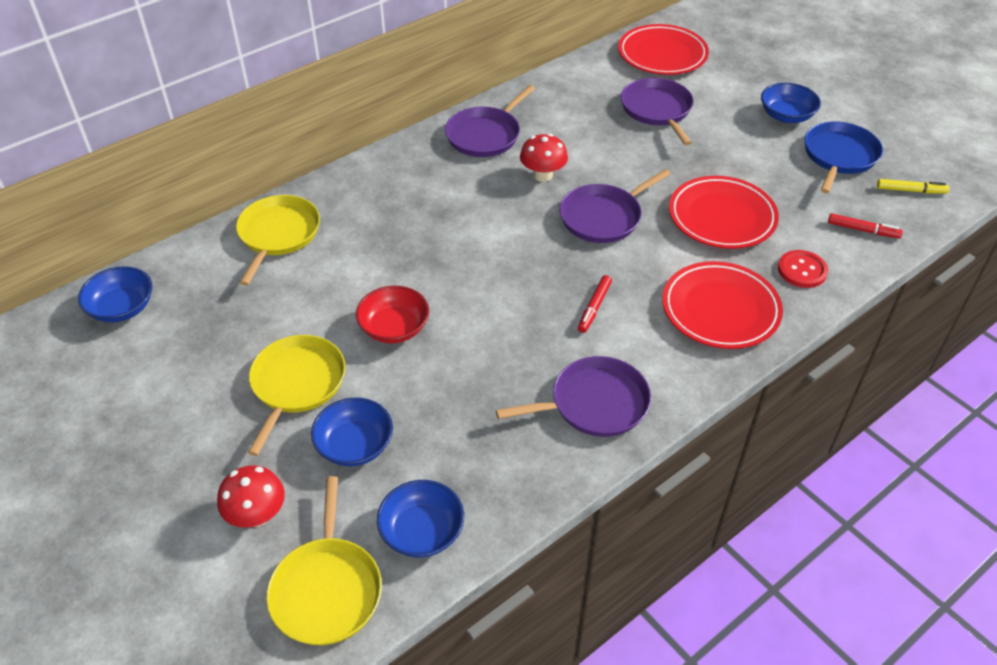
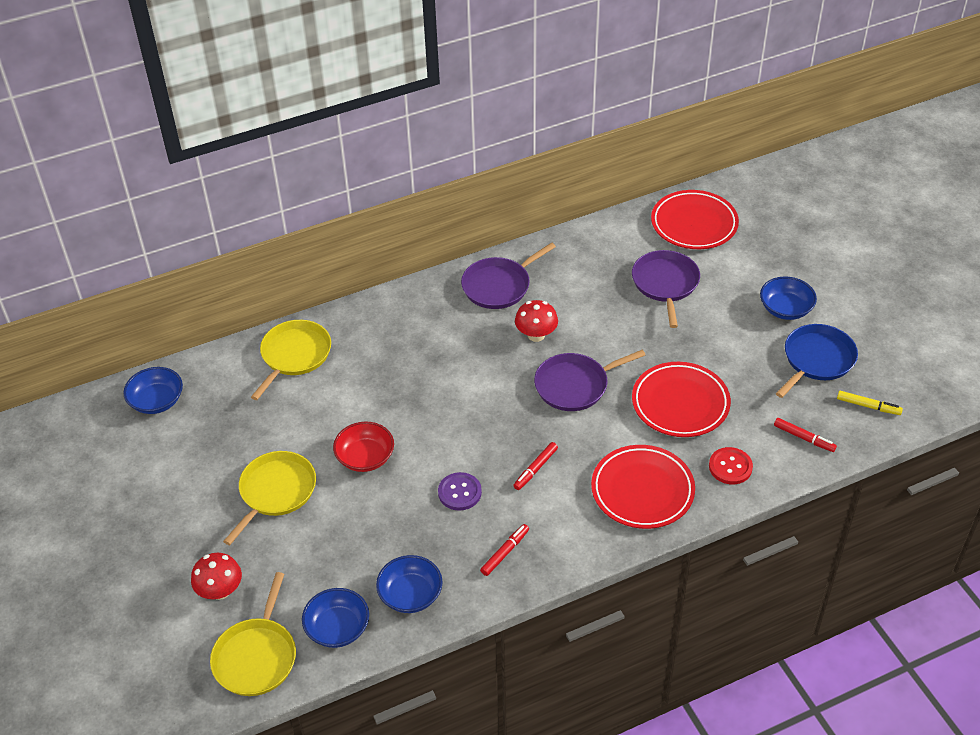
camera: 15 degrees right, 0 degrees up
blue bowl [311,398,393,466] -> blue bowl moved to [376,555,443,613]
purple pan [496,356,651,437] -> red marker [480,524,529,576]
none -> purple button [438,472,482,511]

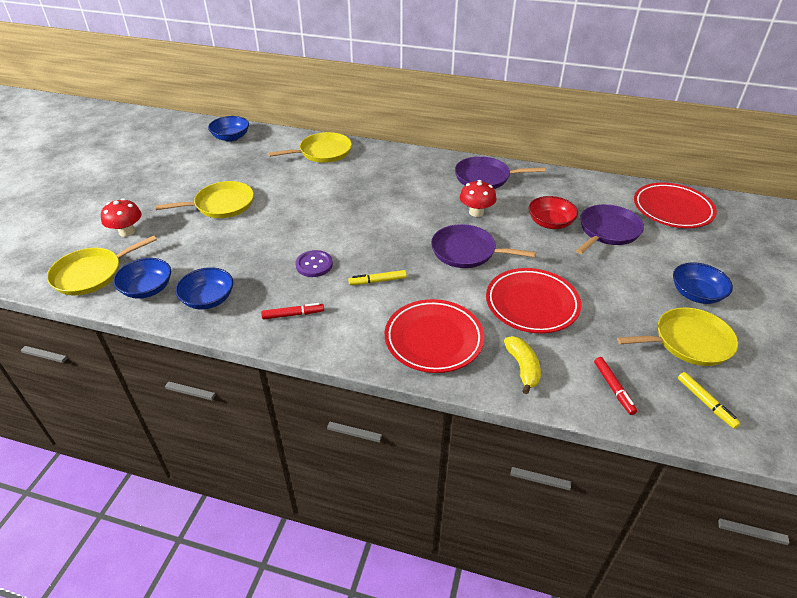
camera: 40 degrees right, 5 degrees down
red bowl [333,422,394,472] -> red bowl moved to [528,196,578,229]
red marker [513,442,558,490] -> yellow marker [348,270,407,285]
red button [709,447,753,484] -> yellow banana [504,336,541,394]
blue pan [776,324,858,398] -> yellow pan [617,307,738,366]

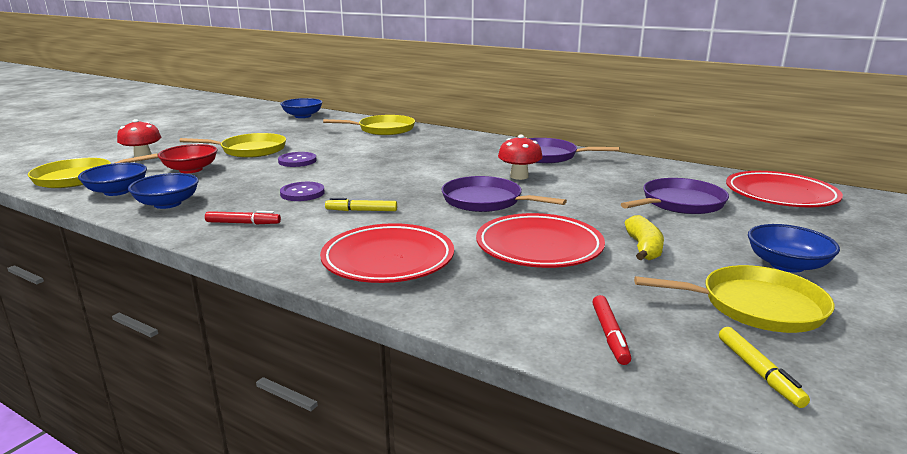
camera: 15 degrees right, 20 degrees down
yellow banana [504,336,541,394] -> yellow banana moved to [624,215,664,260]
red bowl [528,196,578,229] -> red bowl moved to [158,144,218,173]
none -> purple button [278,152,317,167]

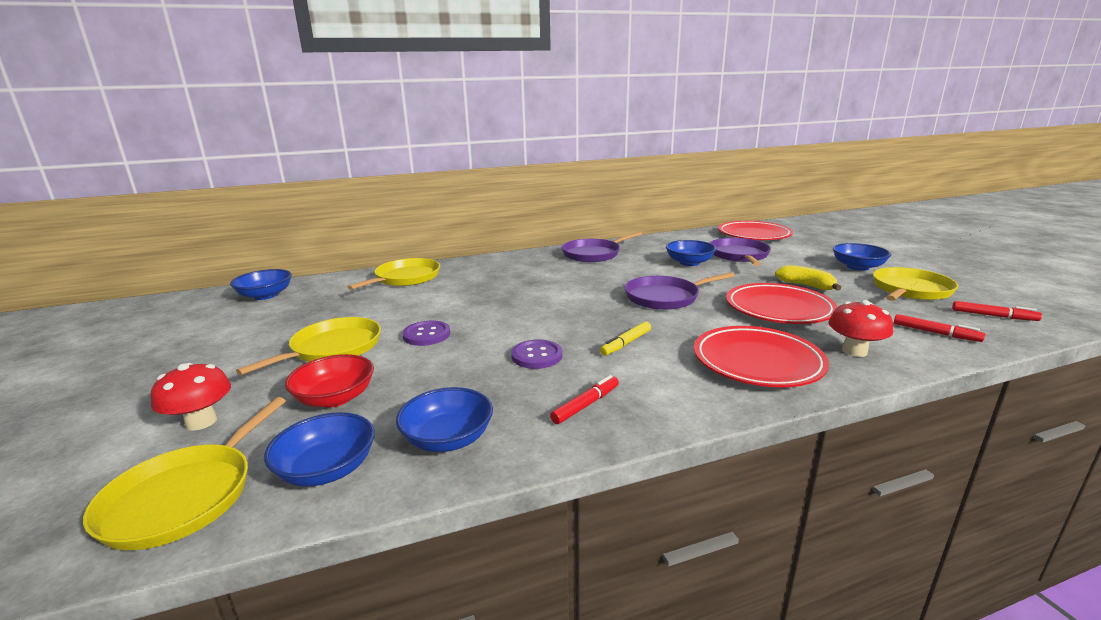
camera: 50 degrees left, 0 degrees up
red mushroom [498,135,543,180] -> red mushroom moved to [828,300,893,357]
yellow marker [719,327,810,408] -> red marker [952,301,1042,321]
none -> blue bowl [666,240,717,266]

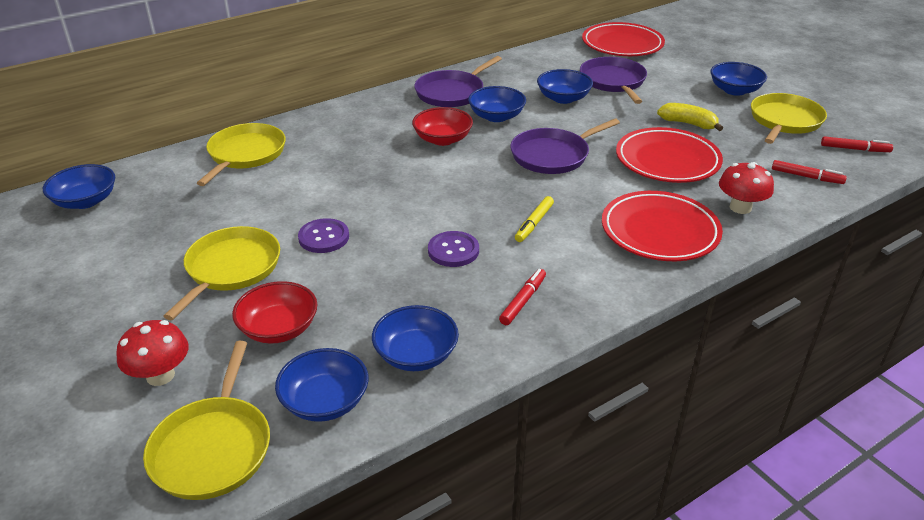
camera: 15 degrees left, 15 degrees up
none -> red bowl [412,107,473,146]
none -> blue bowl [468,86,526,122]

